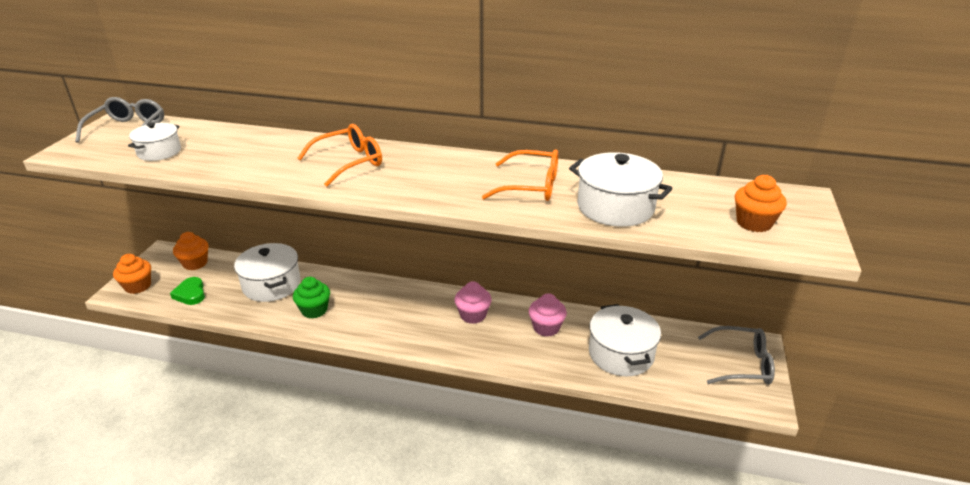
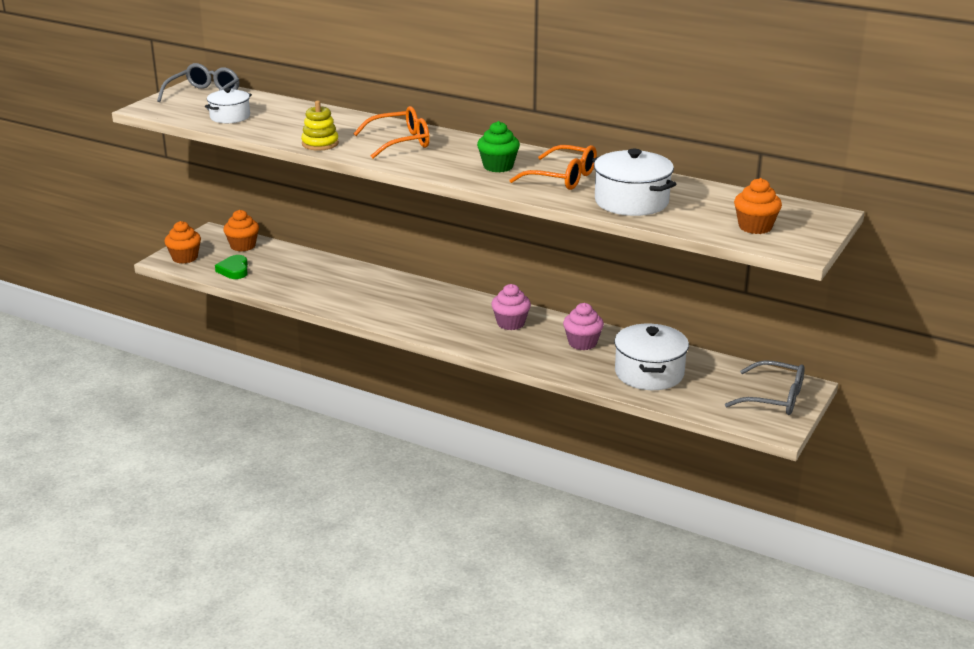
camera: 15 degrees right, 5 degrees down
white pot [234,243,300,302] -> none
green cupcake [293,277,330,319] -> green cupcake moved to [477,121,520,172]
none -> yellow stacking toy [301,100,339,151]

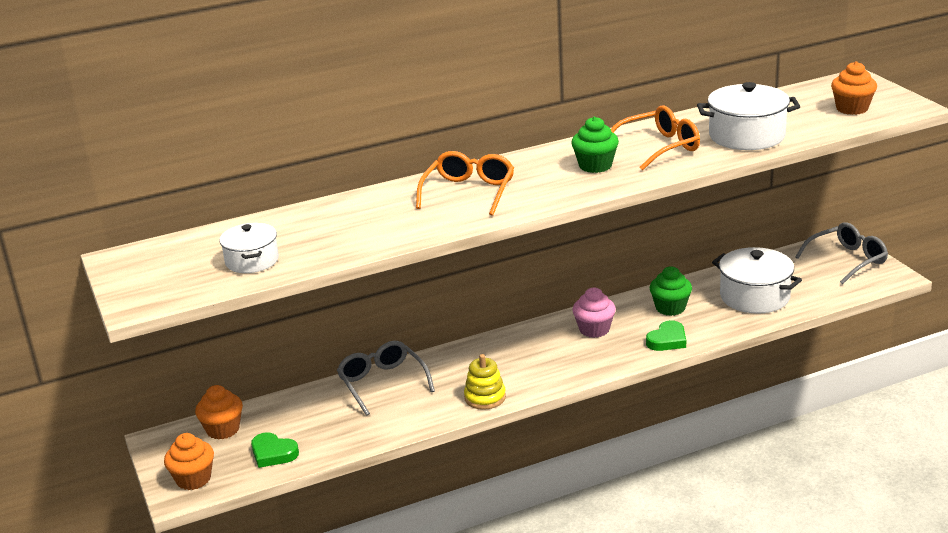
camera: 50 degrees left, 0 degrees up
grey glasses [157,63,239,110] -> grey glasses moved to [337,341,435,416]
yellow stacking toy [301,100,339,151] -> yellow stacking toy moved to [464,354,506,410]
pink cupcake [563,303,604,350] -> green cupcake [650,266,692,316]
none -> green heart [646,320,686,351]

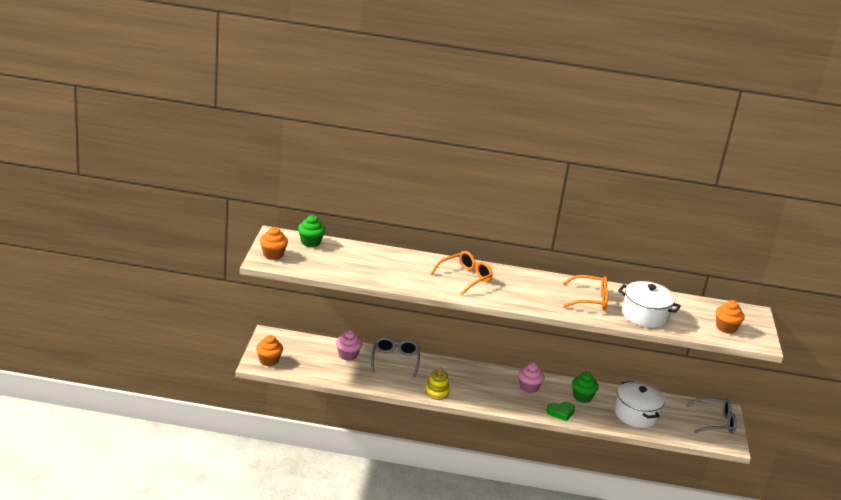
camera: 25 degrees right, 0 degrees up
orange cupcake [195,385,243,440] -> orange cupcake moved to [260,227,288,260]
white pot [220,223,279,273] -> none
green heart [251,432,299,468] -> none
green cupcake [571,117,619,173] -> green cupcake moved to [298,215,325,247]
none -> pink cupcake [336,330,362,361]

